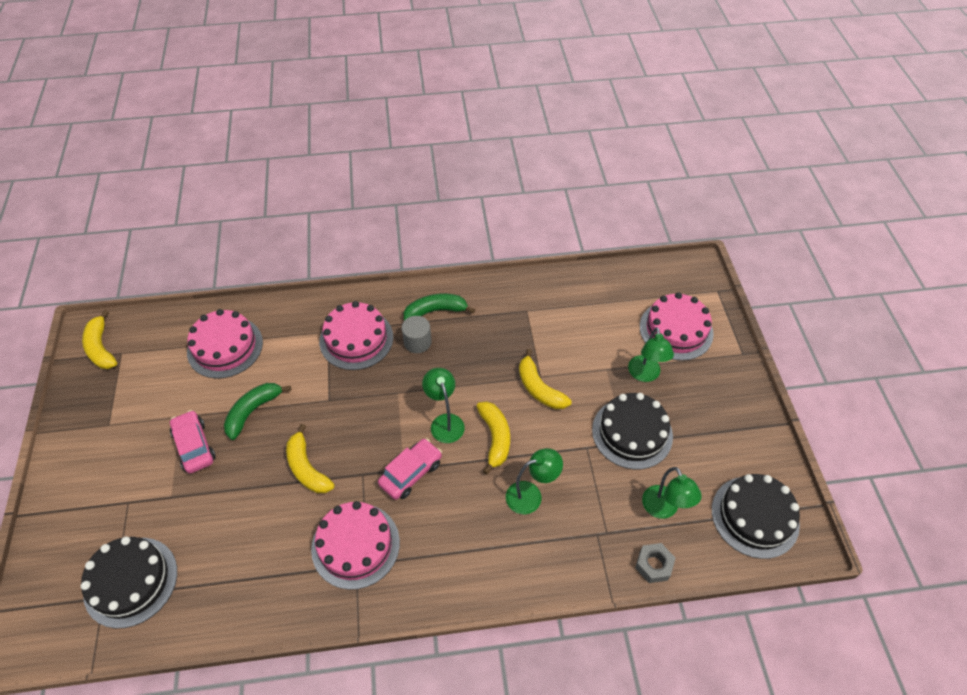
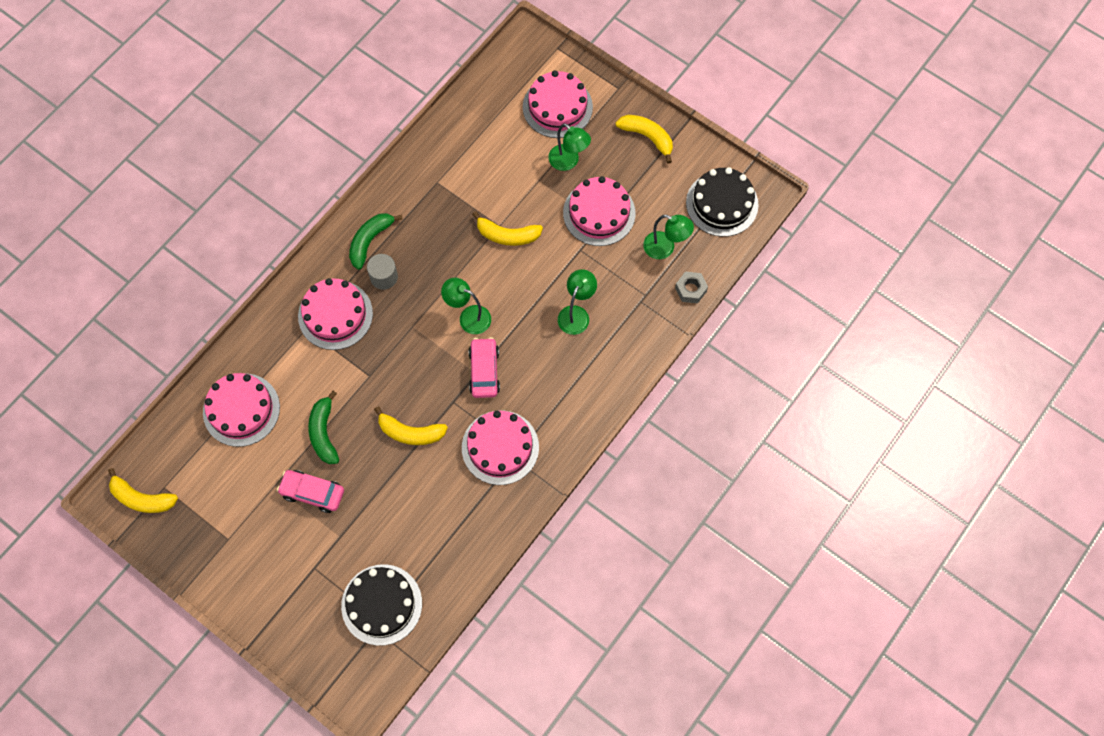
camera: 45 degrees left, 15 degrees up
yellow banana [477,402,510,475] -> yellow banana moved to [615,115,673,163]
black cake [592,393,673,469] -> pink cake [563,176,636,246]

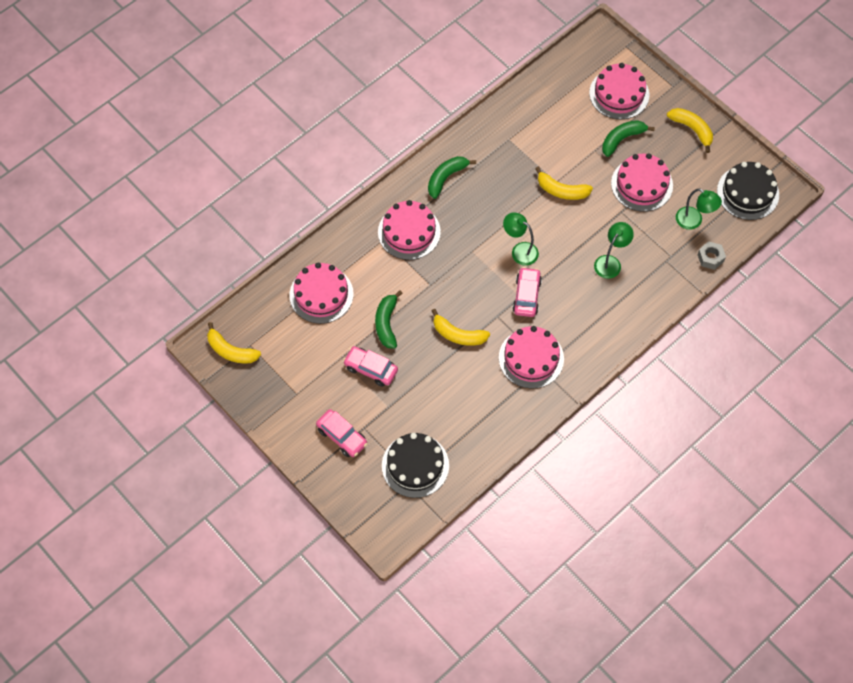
camera: 10 degrees right, 5 degrees down
grey cylinder [367,254,398,290] -> none
green lamp [548,123,591,171] -> green banana [602,120,655,157]
none -> pink car [316,409,368,457]

